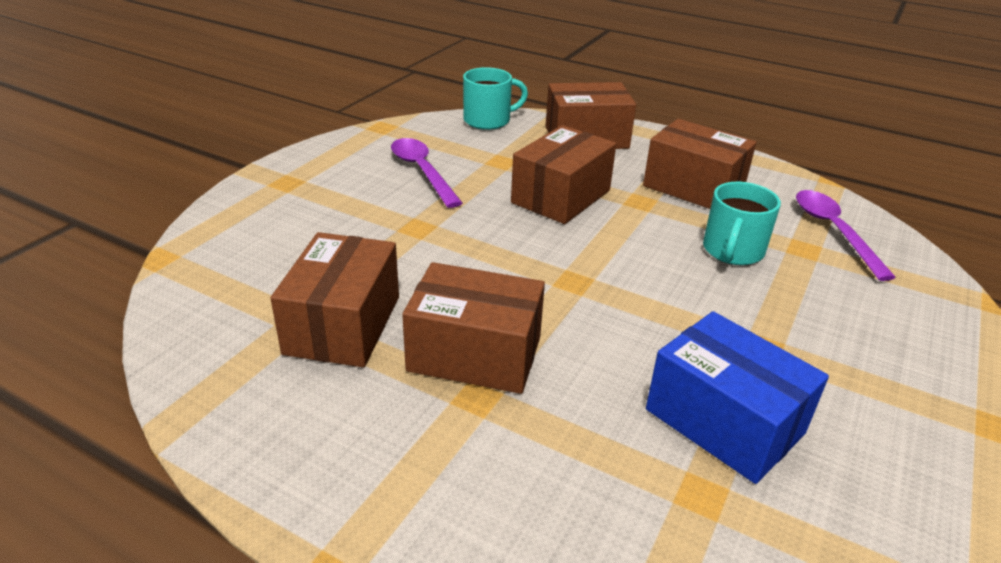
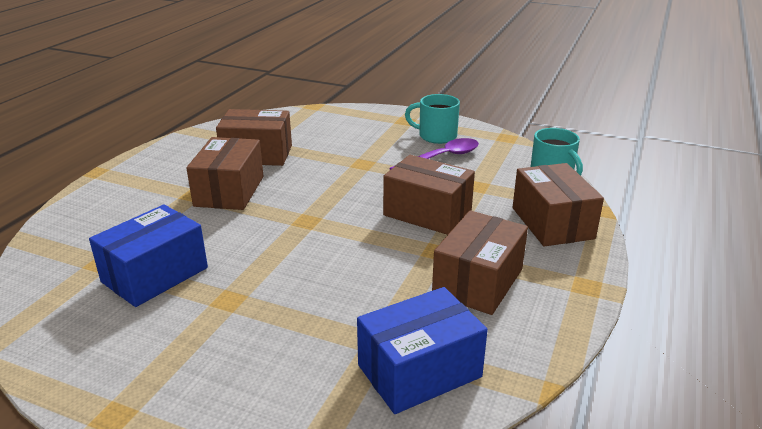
camera: 85 degrees right, 5 degrees down
turquoise mug [703,182,781,265] -> turquoise mug moved to [405,94,460,144]
purple spoon [796,190,896,281] -> blue box [357,287,487,414]

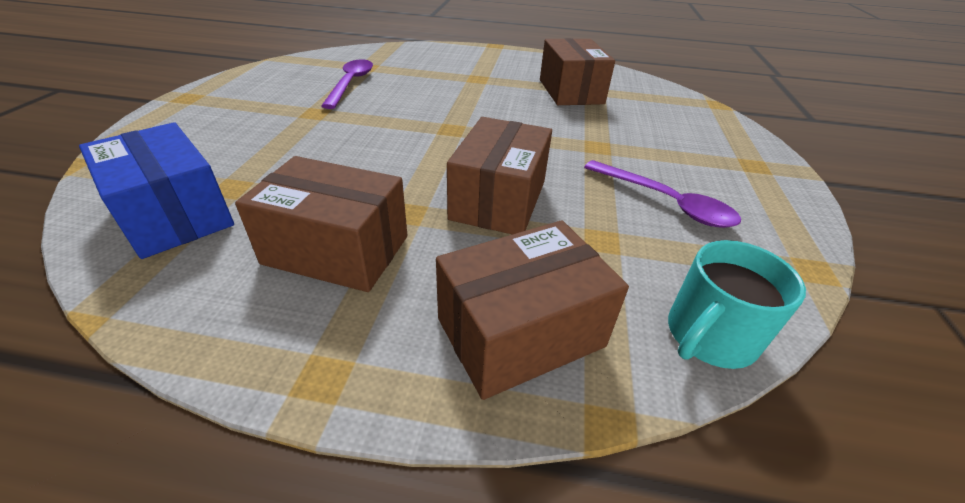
camera: 75 degrees right, 10 degrees up
blue box [89,205,208,307] -> purple spoon [321,59,373,109]
brown box [186,137,263,210] -> none
turquoise mug [405,94,460,144] -> none

